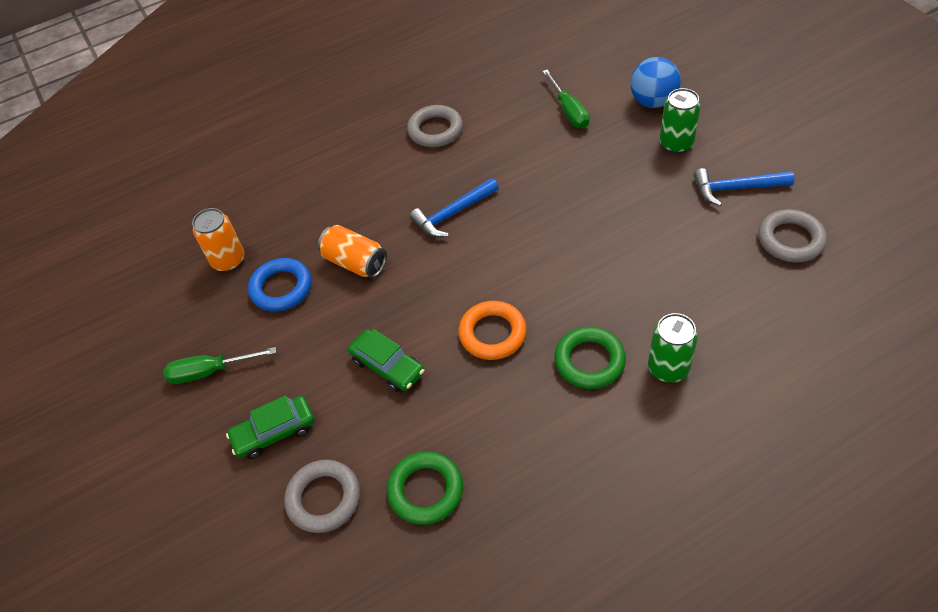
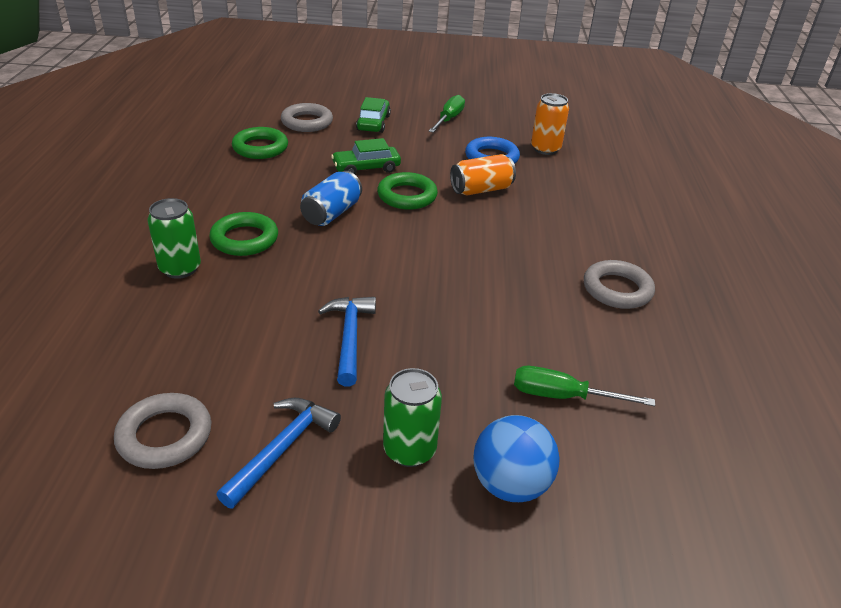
camera: 115 degrees right, 15 degrees down
blue hammer [410,178,499,237] -> blue hammer moved to [318,297,376,386]
orange ring [458,301,527,360] -> blue can [300,171,362,226]
none -> green ring [377,172,438,210]

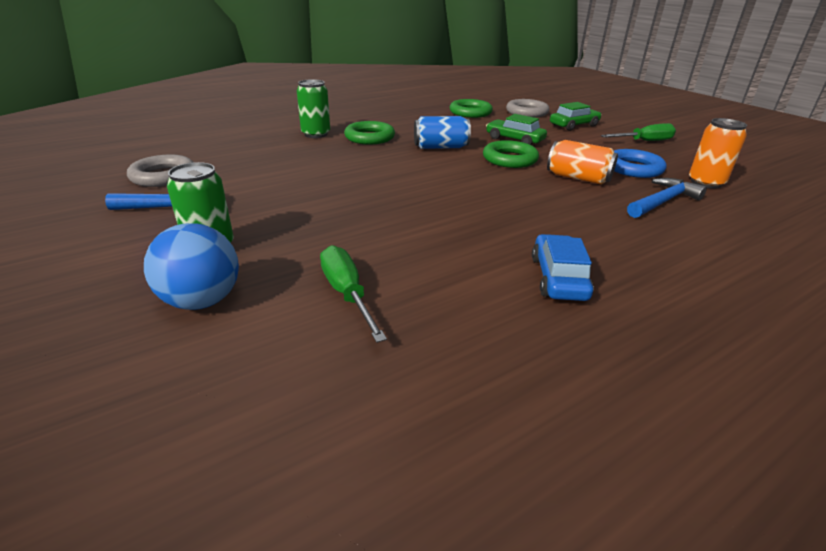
camera: 55 degrees right, 5 degrees down
blue hammer [318,297,376,386] -> blue hammer moved to [627,178,707,218]
grey ring [584,260,655,309] -> blue car [532,234,594,301]

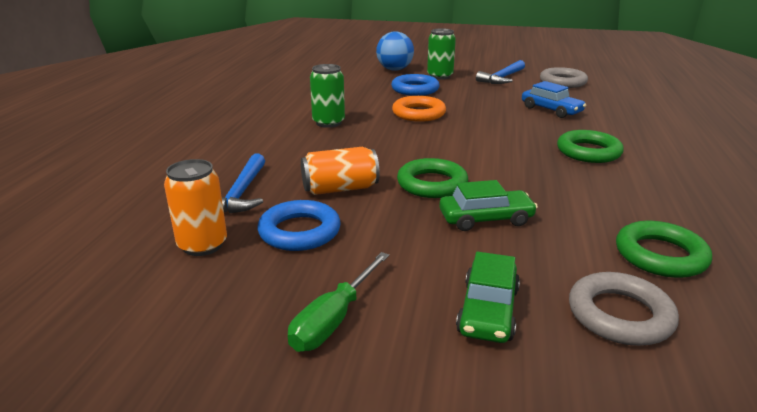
camera: 135 degrees right, 5 degrees down
green can [297,79,330,138] -> green can moved to [310,64,345,128]
green screwdriver [320,245,387,343] -> none
blue can [414,116,471,149] -> none
blue car [532,234,594,301] -> blue car moved to [522,81,586,118]
none -> blue ring [391,74,440,96]
none -> orange ring [392,96,446,122]

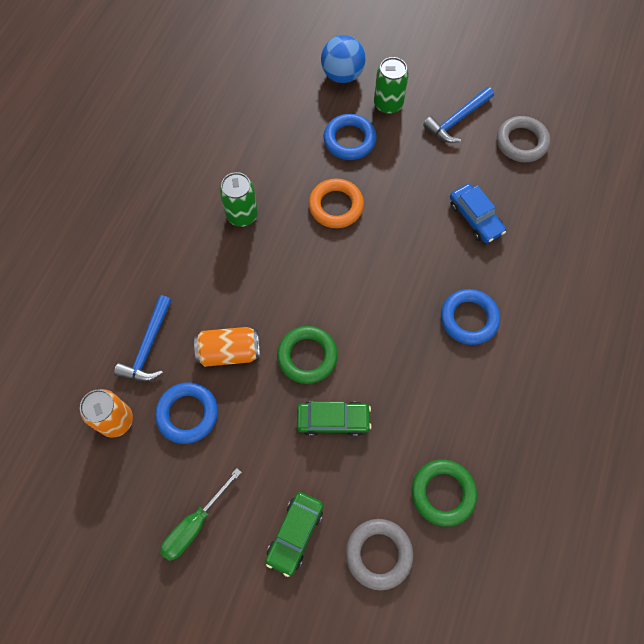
camera: 10 degrees right, 40 degrees up
green ring [557,130,624,163] -> blue ring [441,289,500,345]

